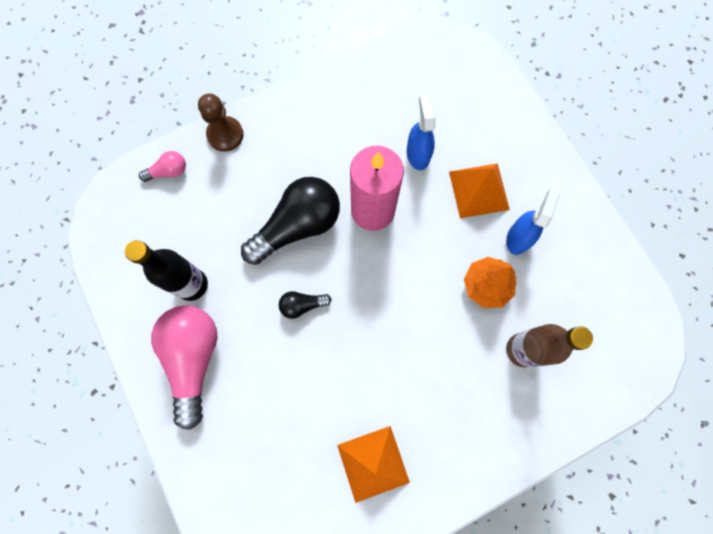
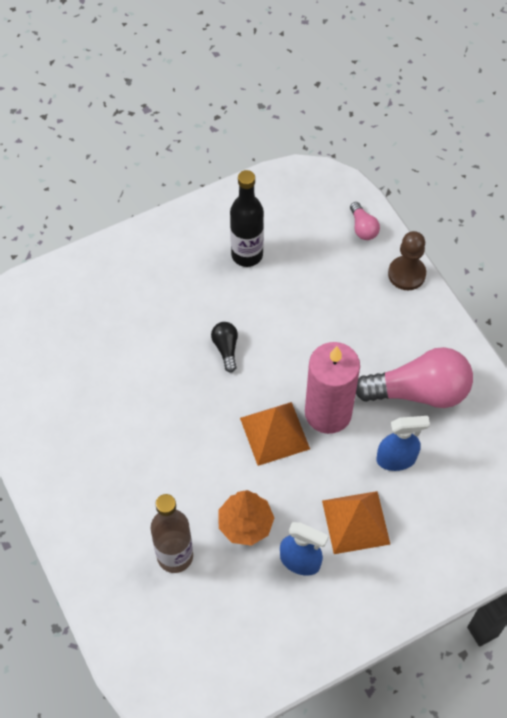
camera: 90 degrees right, 15 degrees down
pink light bulb [151,305,218,430] -> pink light bulb moved to [356,347,473,408]
black light bulb [241,177,340,265] -> none
orange pyramid [337,426,410,503] -> orange pyramid moved to [240,402,310,466]

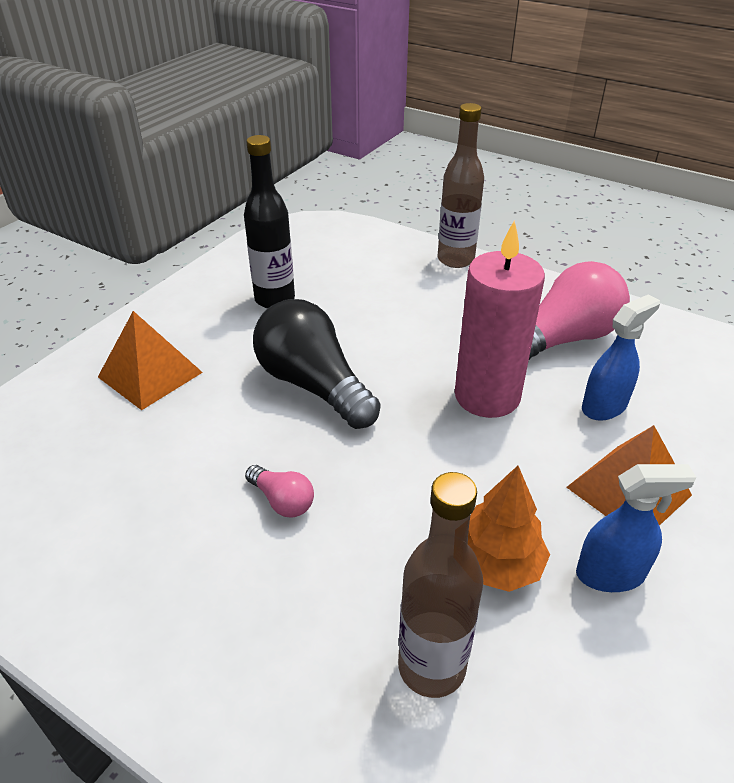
camera: 30 degrees left, 20 degrees down
black light bulb [211,322,238,373] -> black light bulb [253,299,380,429], size x2.19
orange pyramid [240,402,310,466] -> orange pyramid moved to [98,311,203,410]
pink light bulb [350,202,380,240] -> pink light bulb moved to [245,465,314,518]
brown pawn [388,231,426,290] -> brown bottle [438,103,484,268]

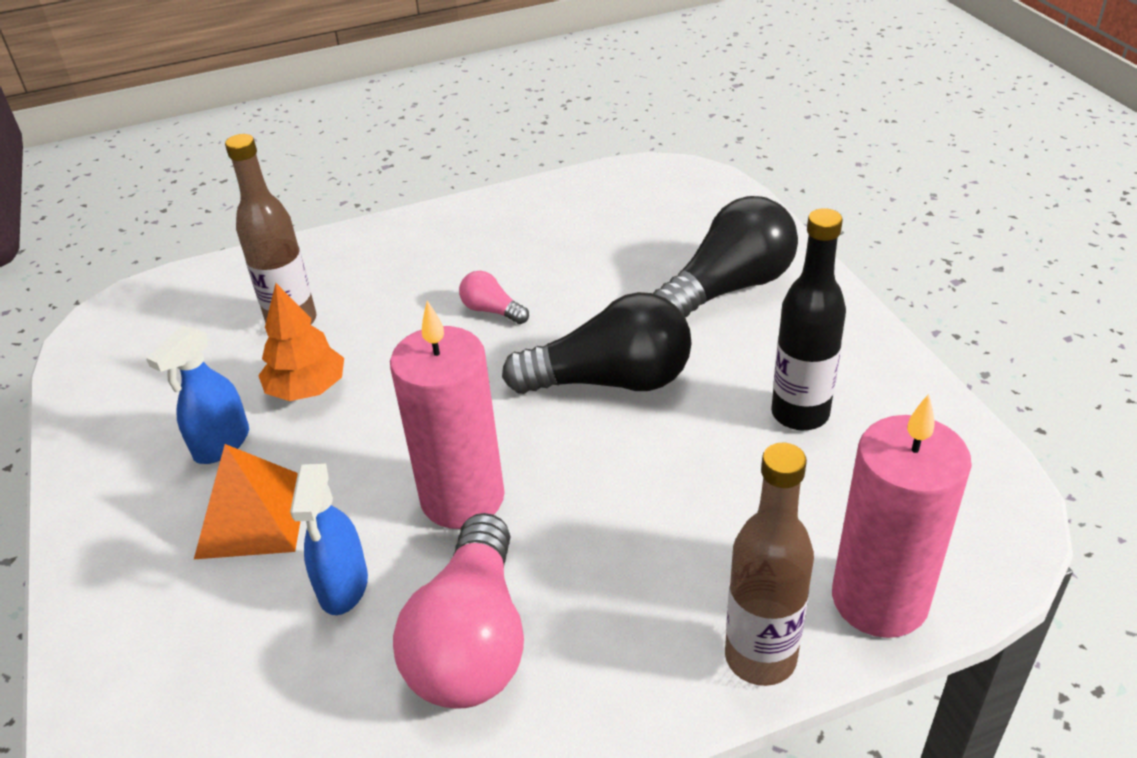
camera: 130 degrees right, 0 degrees up
orange pyramid [98,311,203,410] -> black light bulb [653,196,798,317]
pink light bulb [245,465,314,518] -> pink light bulb turned 45 degrees clockwise [459,271,529,324]
none -> pink candle [832,394,972,638]

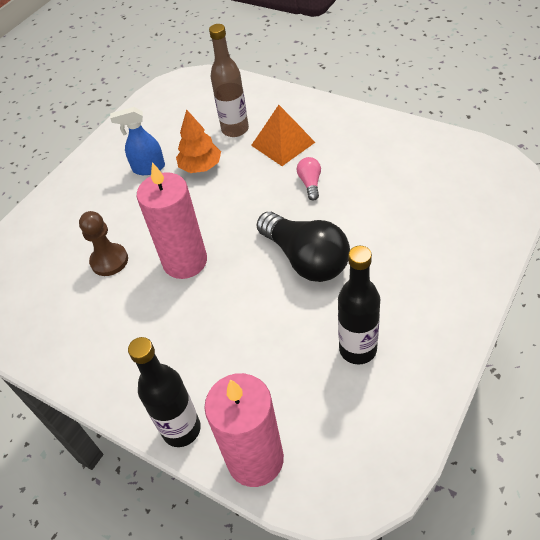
camera: 55 degrees right, 10 degrees up
orange pyramid [194,444,301,559] -> orange pyramid moved to [251,105,315,166]
blue spray bottle [290,463,368,615] -> brown pawn [79,211,128,276]
pink light bulb [393,513,524,709] -> none
black light bulb [653,196,798,317] -> none
brown bottle [725,443,814,686] -> black bottle [128,337,201,447]

